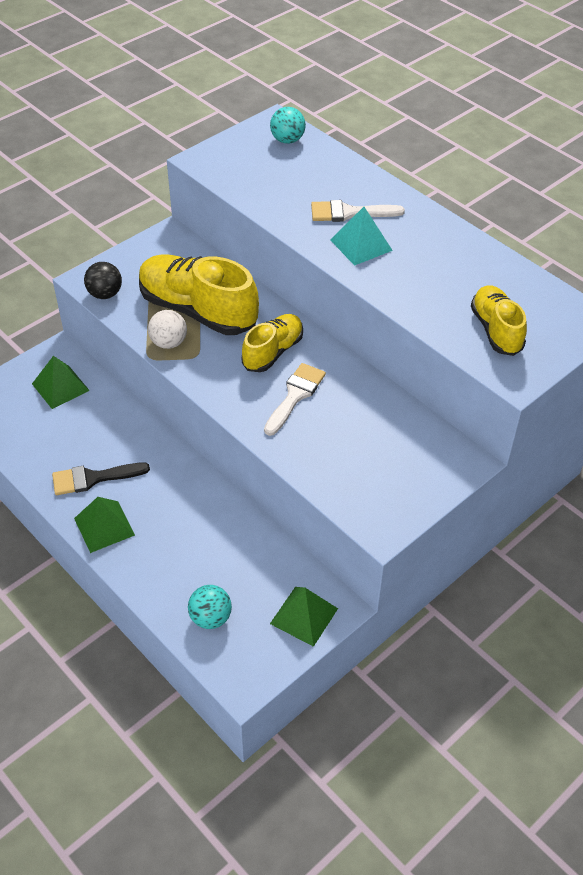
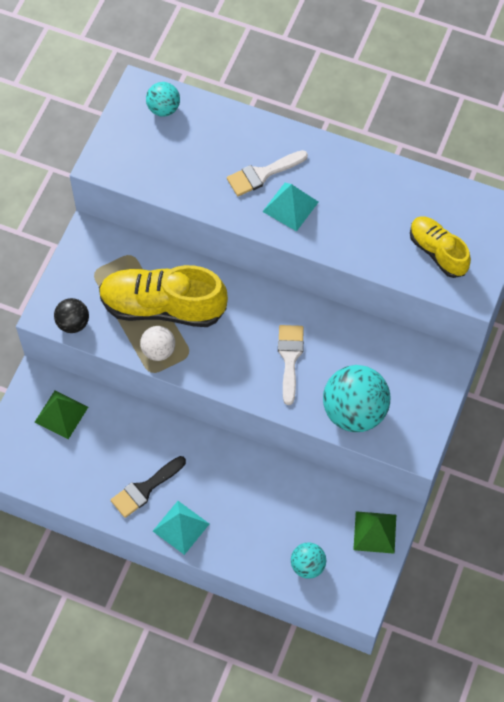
camera: 25 degrees left, 15 degrees up
green pyramid [74,497,135,553] -> turquoise pyramid [153,501,209,555]
yellow shoe [242,314,303,372] -> none
none -> turquoise ball [323,365,390,432]

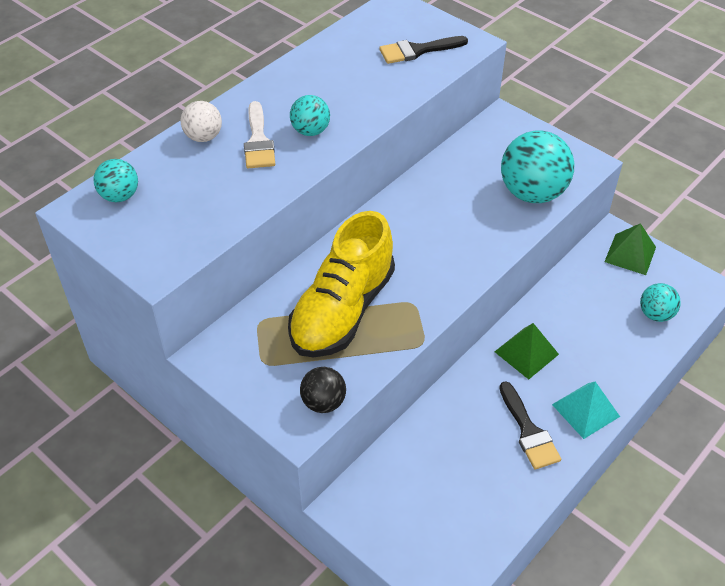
camera: 70 degrees left, 15 degrees down
green pyramid [35,391,88,439] -> green pyramid moved to [495,323,559,380]
white ball [140,326,175,361] -> white ball moved to [180,101,222,142]
turquoise pyramid [262,183,318,231] -> turquoise ball [290,95,330,136]
white brush [278,325,304,405] -> none
yellow shoe [410,216,471,278] -> black brush [379,36,468,64]

